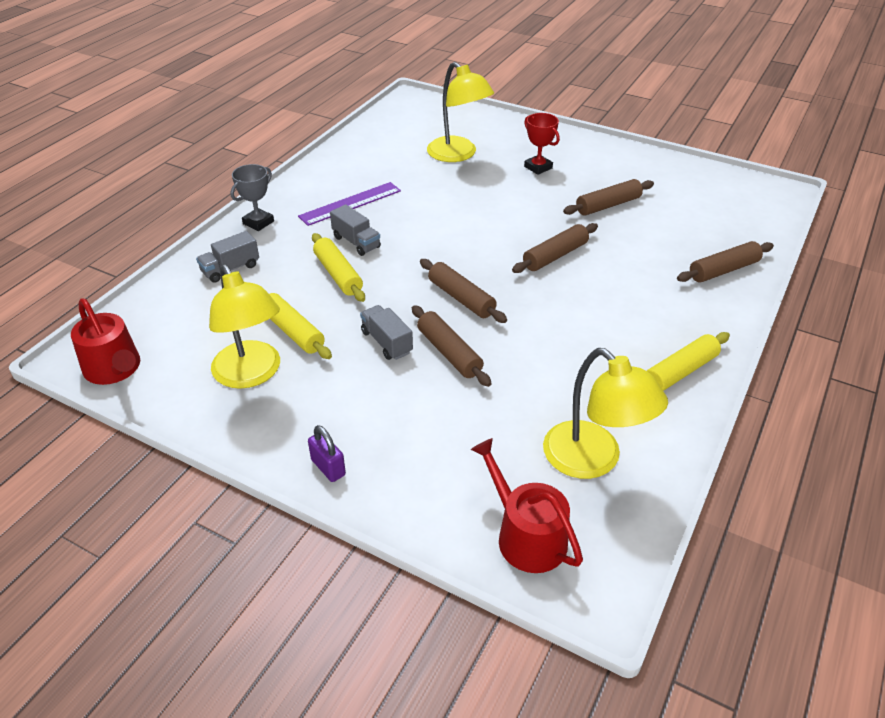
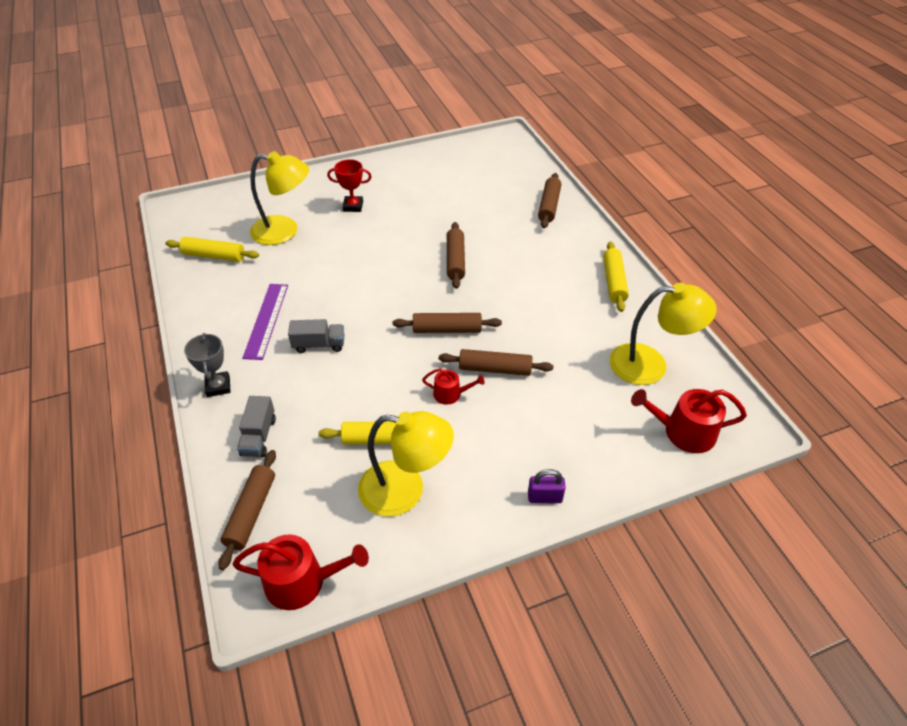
camera: 50 degrees left, 5 degrees up
yellow rolling pin [312,233,365,302] -> yellow rolling pin moved to [165,237,259,262]
grey truck [360,305,413,360] -> red watering can [422,368,485,405]
brown rolling pin [563,179,654,216] -> brown rolling pin moved to [218,450,276,570]

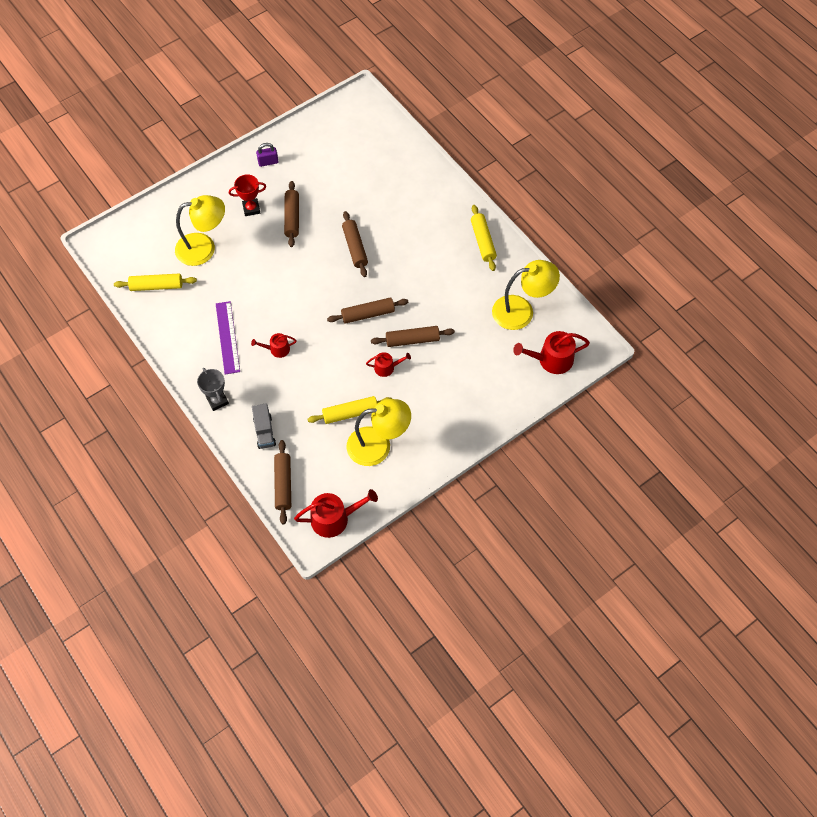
camera: 15 degrees left, 15 degrees up
grey truck [288,319,345,353] -> red watering can [251,333,297,358]
purple padlock [528,469,566,503] -> purple padlock moved to [256,143,279,167]
brown rolling pin [538,173,561,228] -> brown rolling pin moved to [284,181,299,247]

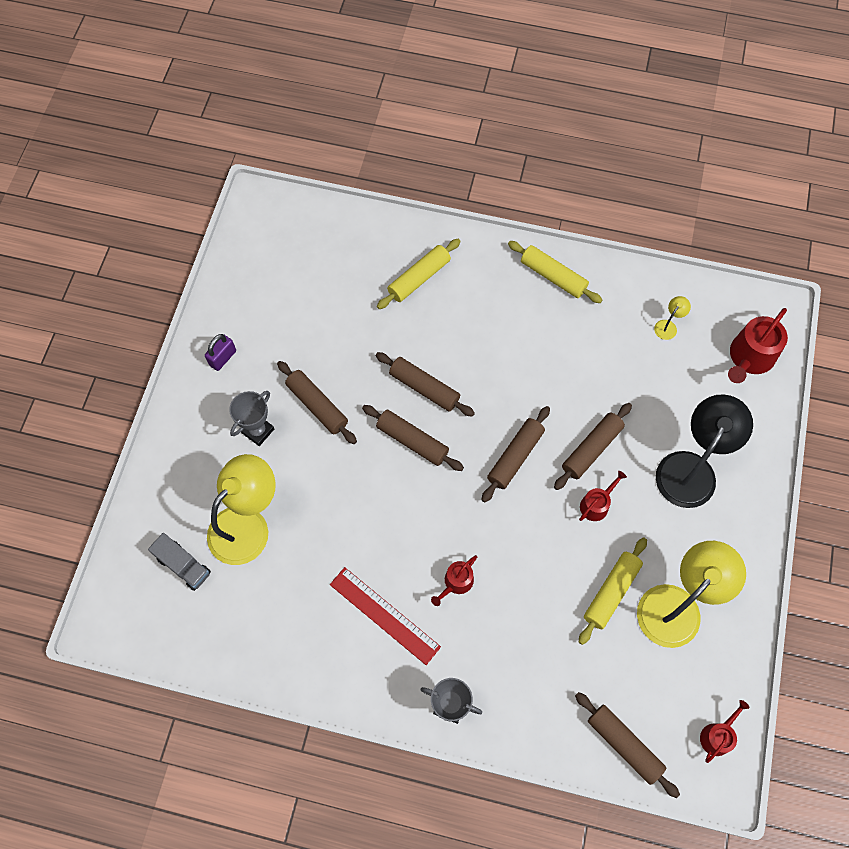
camera: 40 degrees left, 5 degrees up
yellow rolling pin [114,273,197,291] -> yellow rolling pin moved to [377,239,461,309]
purple ruler [216,301,240,374] -> red ruler [330,567,441,665]
red trophy [229,174,266,216] -> grey trophy [229,391,274,446]
grey truck [252,403,276,449] -> grey truck moved to [148,533,211,591]
red watering can [294,489,378,538] -> red watering can [700,700,750,763], size x0.57
yellow lamp [492,260,560,330] -> yellow lamp [654,296,691,340], size x0.40
none -> brown rolling pin [362,405,464,471]
none -> black lamp [656,394,753,508]

